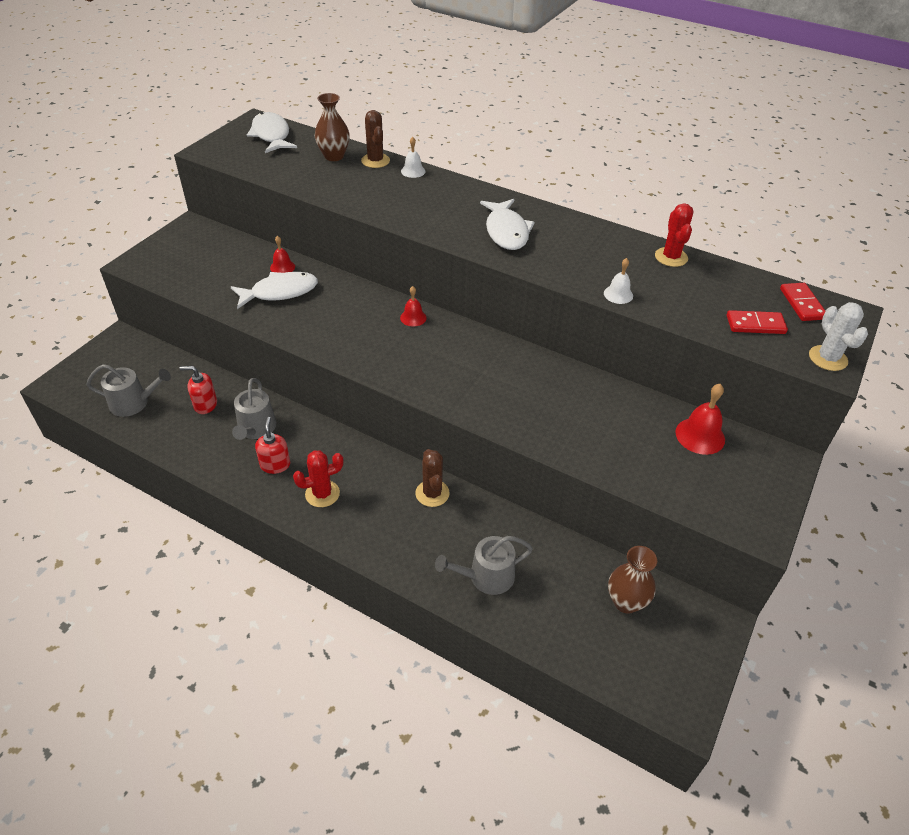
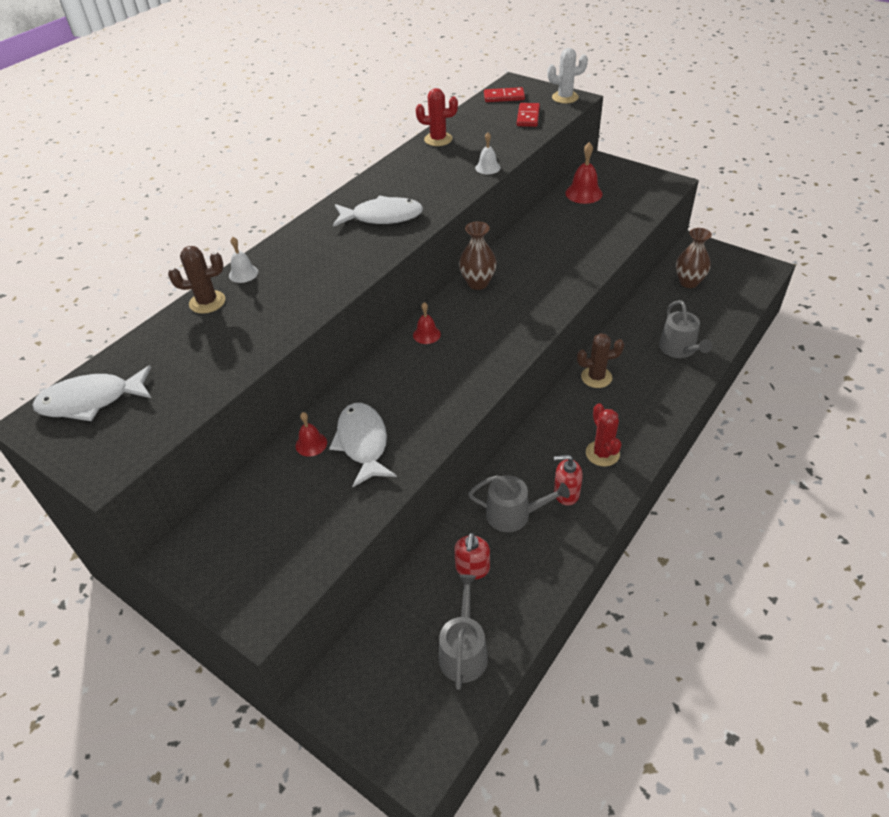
camera: 80 degrees left, 0 degrees up
brown vase [315,93,350,161] -> brown vase moved to [459,222,497,290]

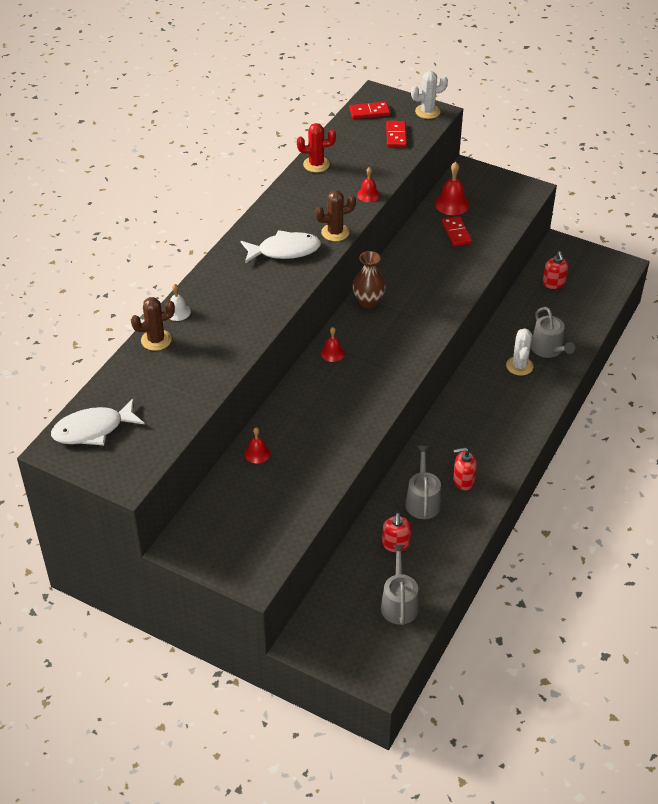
camera: 10 degrees left, 0 degrees up
white fish [329,403,397,487] -> none
grey watering can [468,475,570,532] -> grey watering can turned 90 degrees counterclockwise [405,446,441,519]
white bell [475,132,501,174] -> red bell [357,167,380,202]
brown cactus [577,333,624,388] -> brown cactus moved to [315,190,356,241]
red cactus [586,403,622,467] -> none
brown vase [676,228,712,288] -> red soap dispenser [543,251,568,289]
none -> red domino [442,216,472,246]
none -> white cactus [506,328,533,376]

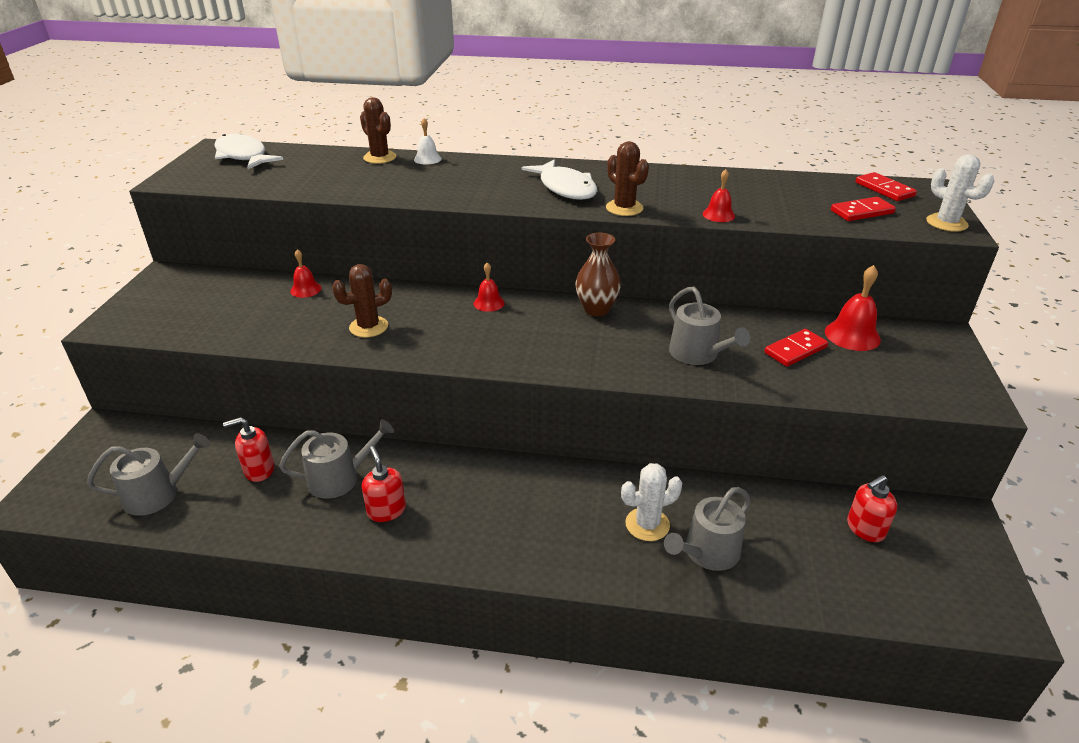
camera: 70 degrees right, 10 degrees down
red cactus [297,123,336,172] -> none
none -> brown cactus [332,264,392,337]
none -> grey watering can [669,287,750,365]

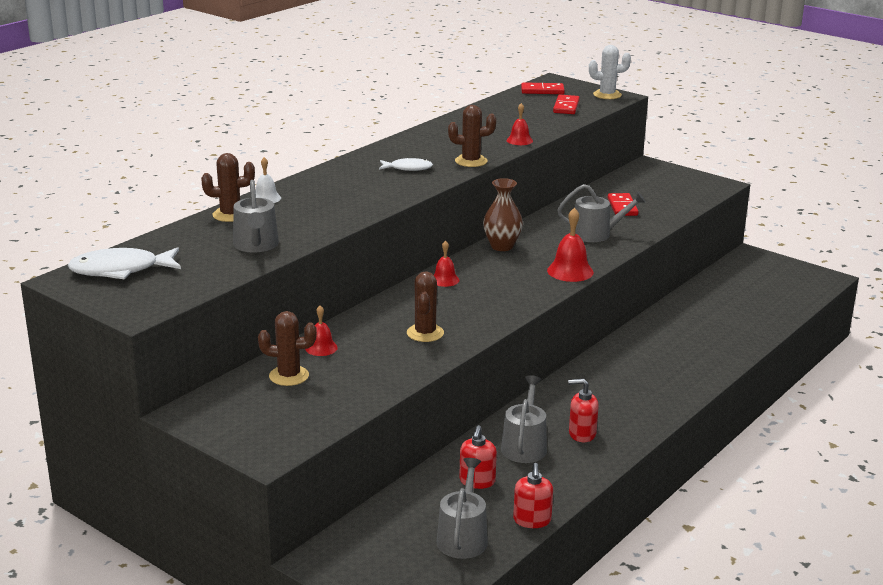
camera: 60 degrees left, 10 degrees down
white fish [522,159,598,200] -> white fish [379,158,433,171], size x0.59
white cactus [621,463,682,541] -> none
grey watering can [664,487,751,571] -> grey watering can moved to [233,180,279,252]
red bell [825,265,881,351] -> red bell moved to [547,208,594,282]
red soap dispenser [847,475,897,542] -> red soap dispenser moved to [513,463,553,528]
none -> brown cactus [258,311,317,386]

